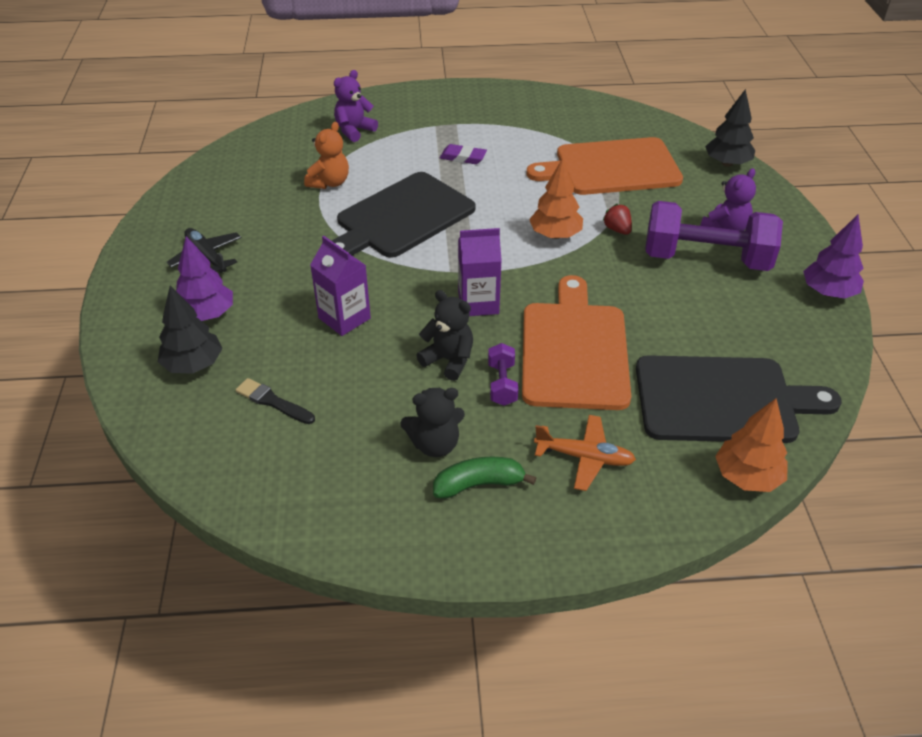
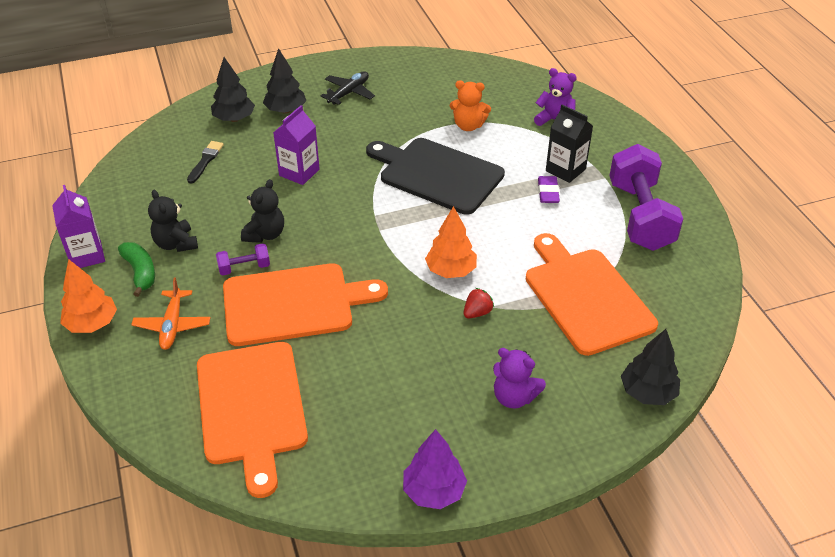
camera: 75 degrees right, 0 degrees up
purple tree [176,236,233,321] -> black tree [263,48,306,114]
purple carton [458,228,502,316] -> purple carton moved to [52,185,105,268]
black cutting board [636,355,842,443] -> orange cutting board [197,342,308,498]
purple dumbbell [645,201,783,271] -> purple dumbbell moved to [609,144,683,251]
orange tree [715,398,788,492] -> orange tree moved to [60,259,117,333]
none -> black carton [546,104,593,183]

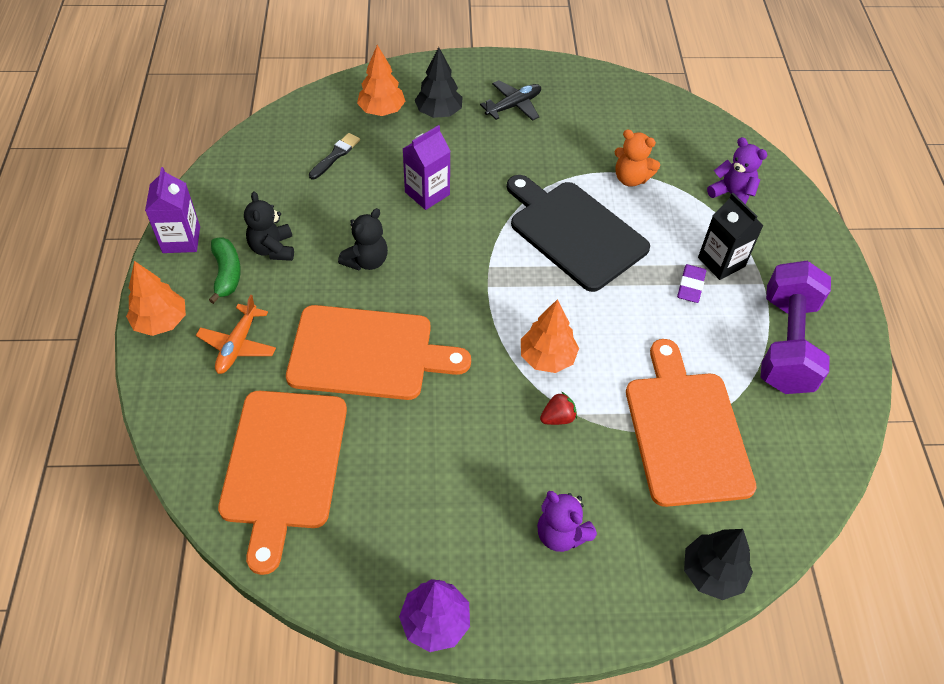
camera: 15 degrees right, 10 degrees up
black tree [211,57,255,122] -> orange tree [357,45,406,116]
purple dumbbell [216,243,270,276] -> none

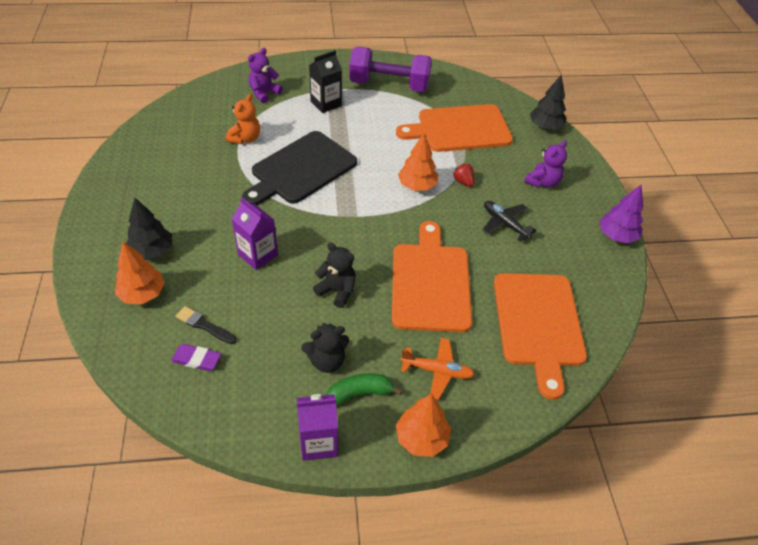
camera: 95 degrees left, 5 degrees down
orange cutting board [218,391,347,575] -> orange cutting board turned 90 degrees clockwise [494,273,587,400]
black plane [480,80,541,121] -> black plane moved to [482,201,537,242]
purple eraser [677,264,706,303] -> purple eraser moved to [171,344,221,371]

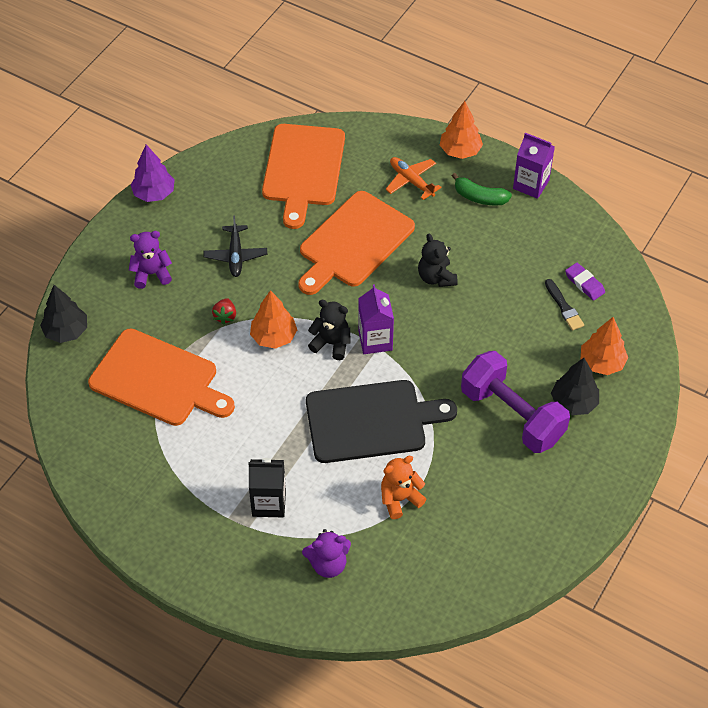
camera: 140 degrees left, 5 degrees up
purple carton [232,198,278,270] -> purple carton moved to [358,284,394,354]
black teddy bear [301,323,349,373] -> black teddy bear moved to [308,300,351,360]
purple dumbbell [349,47,432,92] -> purple dumbbell moved to [461,351,570,453]
orange cutting board [494,273,587,400] -> orange cutting board turned 150 degrees clockwise [262,124,345,229]

